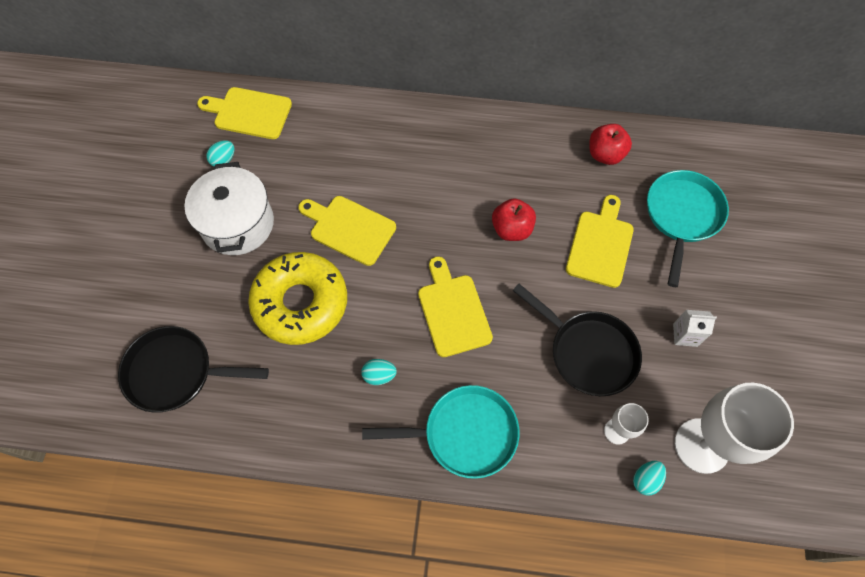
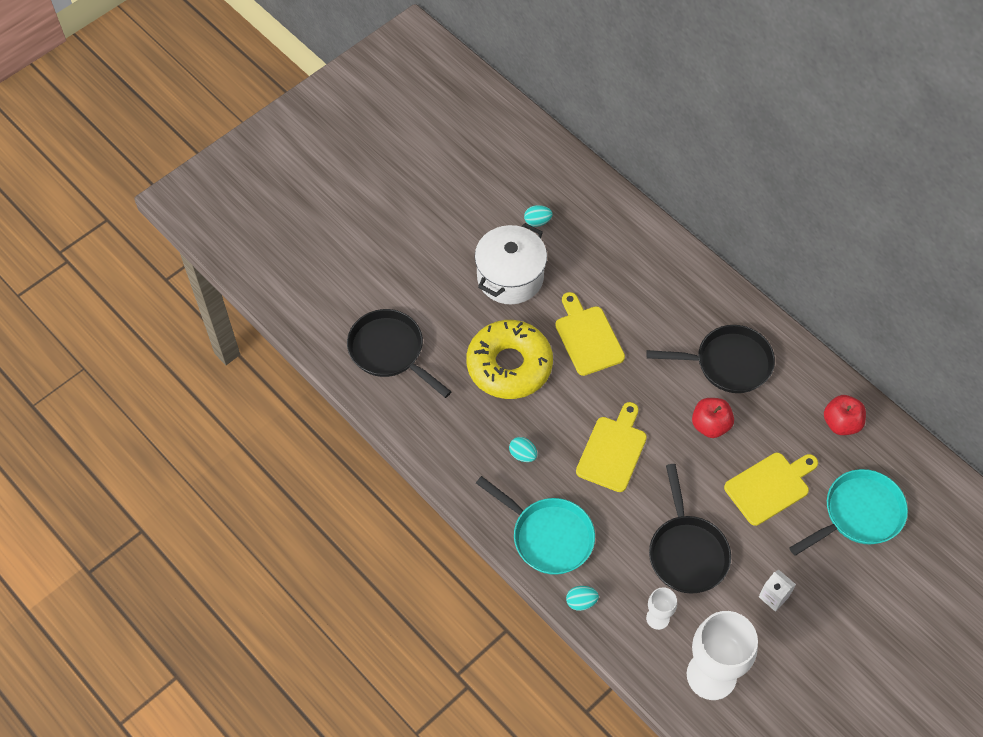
camera: 40 degrees right, 5 degrees down
yellow cutting board [197,87,292,139] -> none
turquoise egg [633,461,666,496] -> turquoise egg moved to [566,586,599,611]
none -> black pan [646,325,775,393]

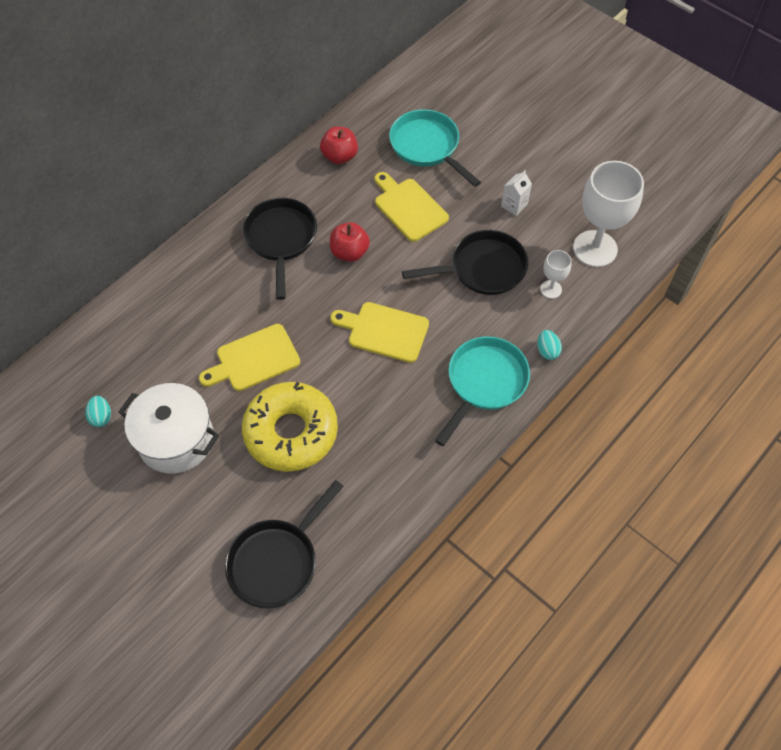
camera: 95 degrees left, 0 degrees up
turquoise egg [509,437,537,462] -> none

